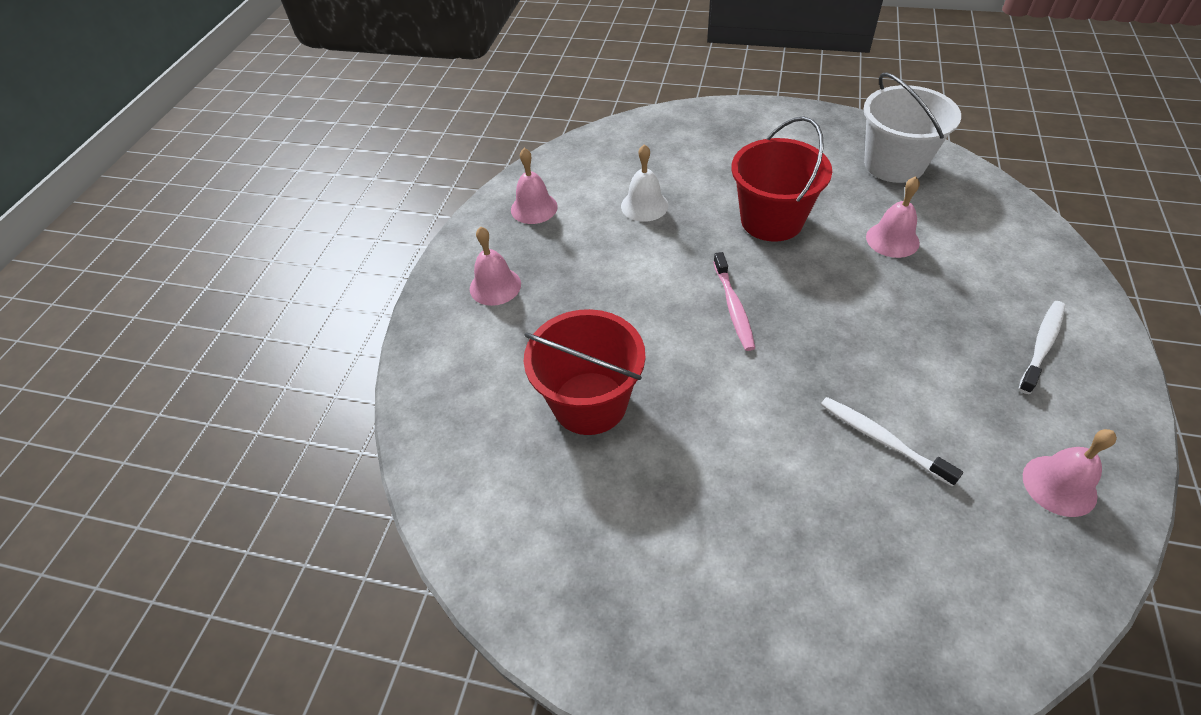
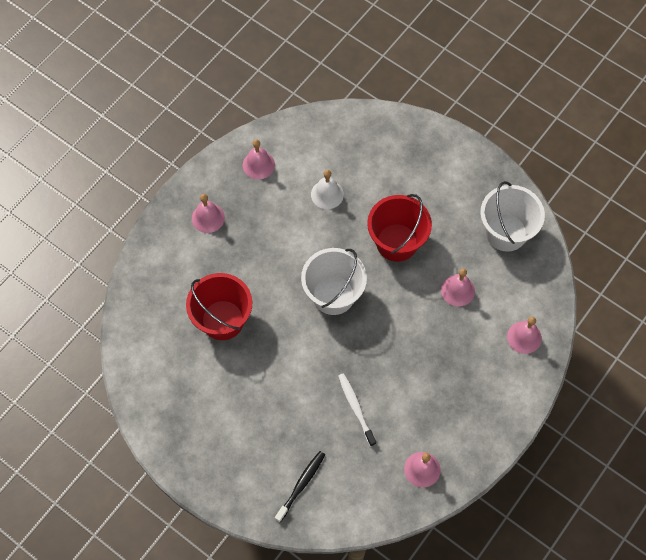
camera: 20 degrees right, 15 degrees up
pink toothbrush [713,252,755,351] -> white bucket [301,248,367,315]
white toothbrush [1019,301,1065,394] -> none
none -> black toothbrush [275,451,325,523]
none -> pink bell [507,317,542,354]

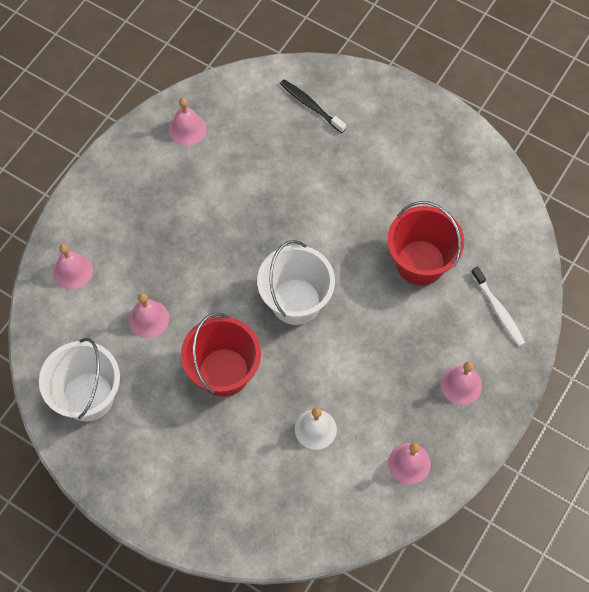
camera: 175 degrees right, 0 degrees up
black toothbrush [275,451,325,523] -> black toothbrush turned 105 degrees clockwise [280,79,346,133]
white toothbrush [338,373,376,446] -> white toothbrush moved to [471,266,525,346]

